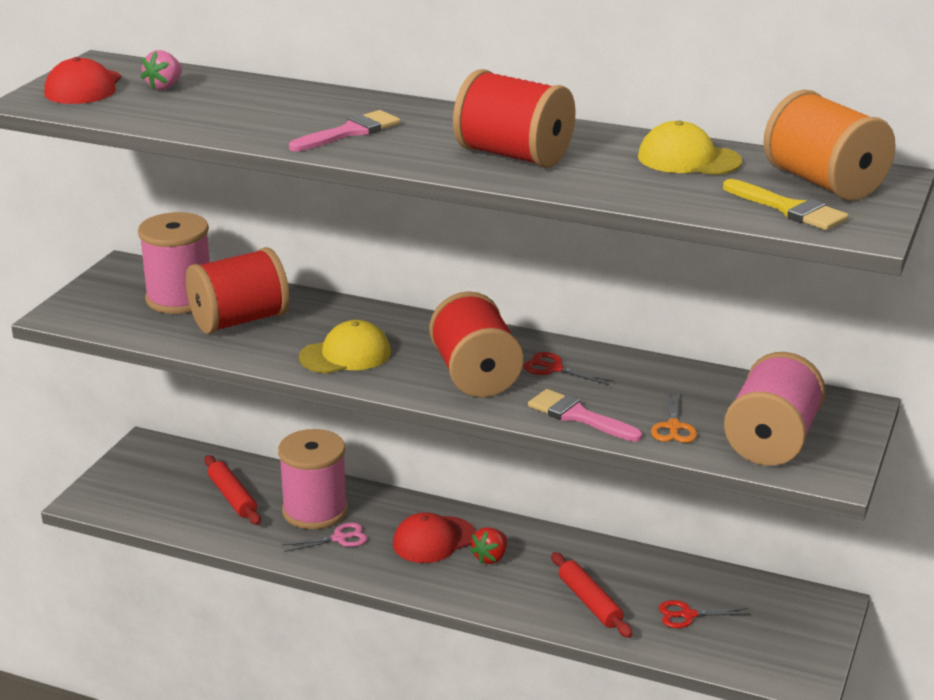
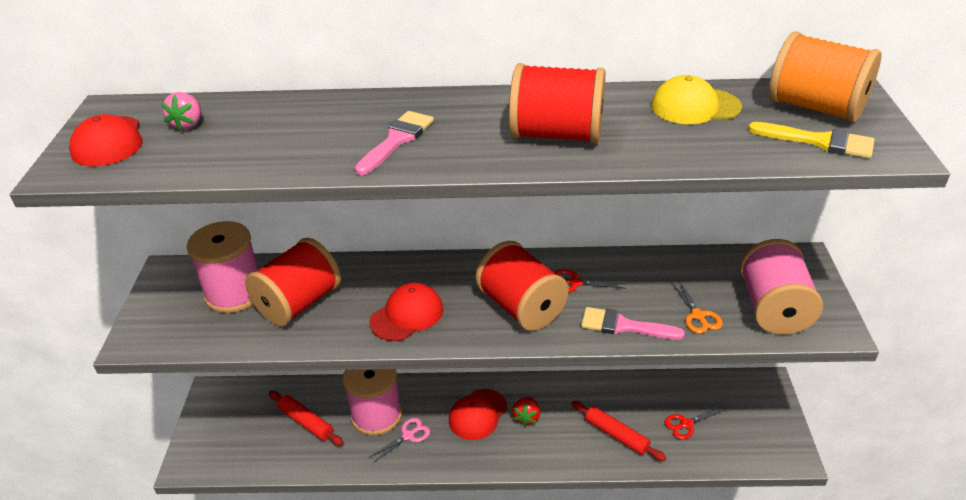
camera: 20 degrees left, 10 degrees up
yellow cap [299,320,391,374] -> red cap [370,283,443,341]

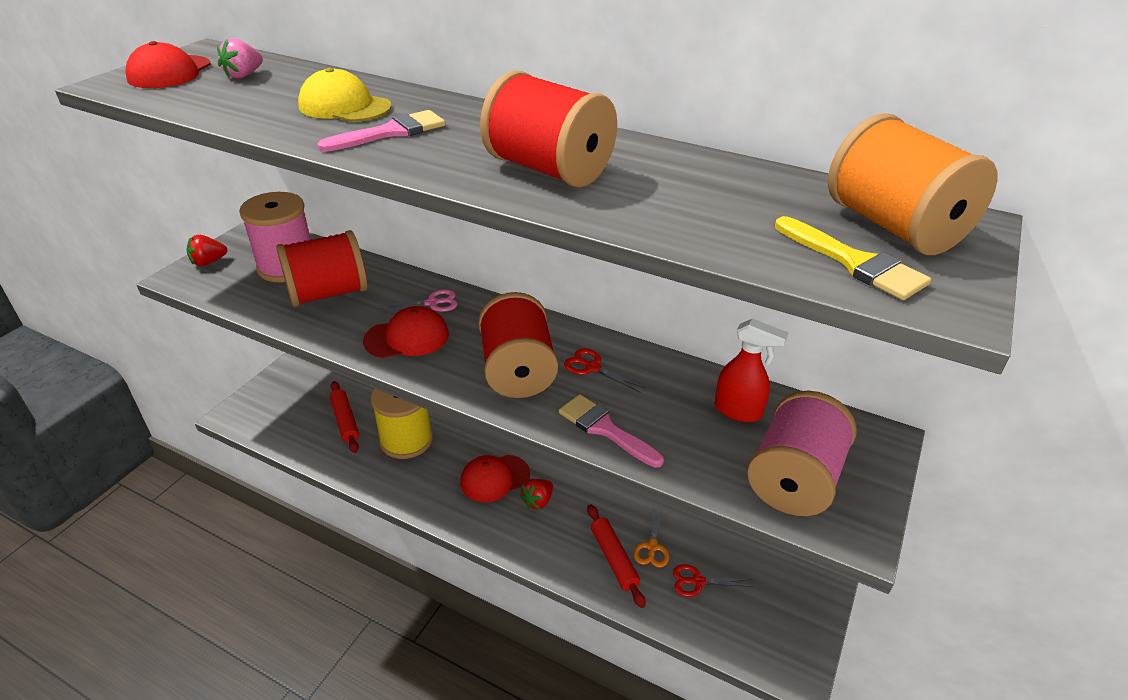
camera: 25 degrees right, 0 degrees up
pink spool [343,369,402,435] -> yellow spool [371,389,433,459]
pink scissors [368,418,430,463] -> pink scissors moved to [378,289,458,312]
yellow cap [651,75,742,124] -> yellow cap moved to [298,68,392,122]
orange scissors [671,280,723,333] -> orange scissors moved to [634,508,669,568]
none -> red strawberry [186,235,227,266]
none -> red spray bottle [715,318,788,422]

